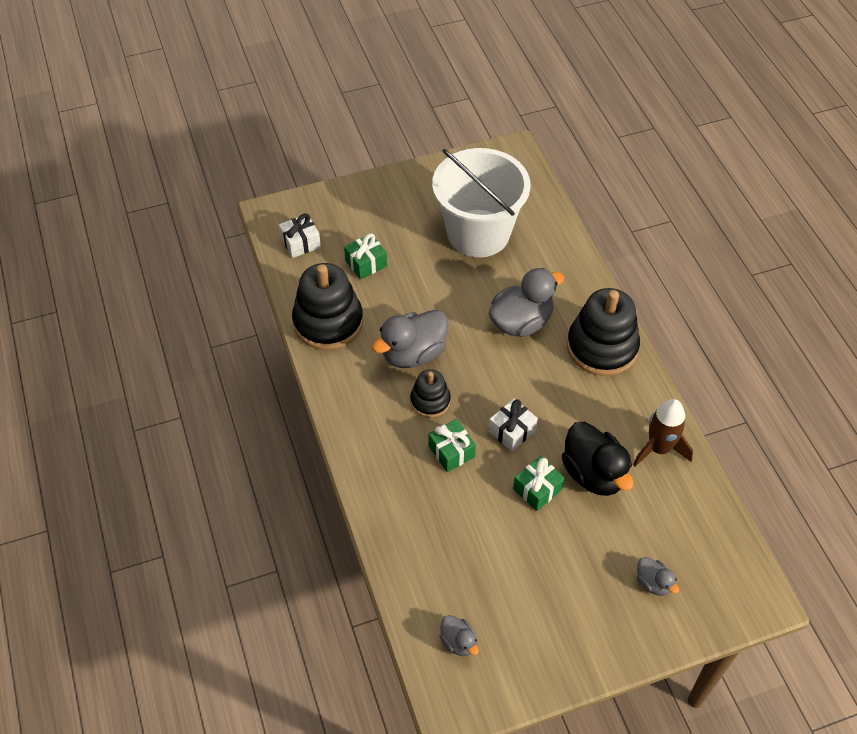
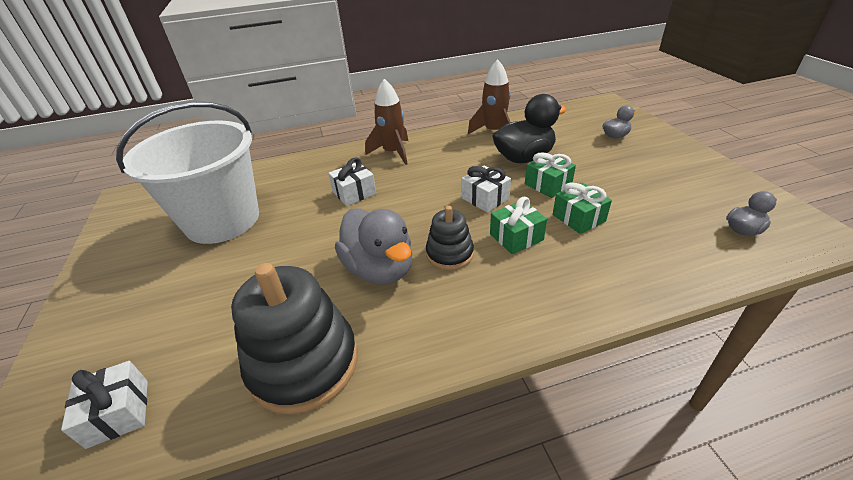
camera: 85 degrees left, 15 degrees down
green gift [344,233,387,279] -> green gift moved to [553,182,612,234]
grey duck [489,268,564,337] -> white gift [328,157,376,206]
black stacking toy [567,288,640,376] -> brown rocket [365,79,408,165]

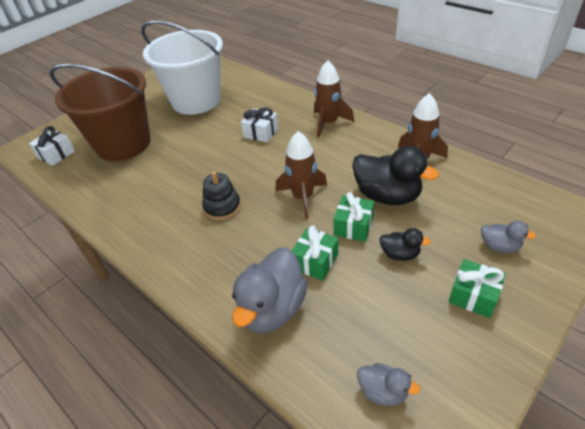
camera: 60 degrees right, 5 degrees up
black stacking toy [231,263,358,414] -> none
grey duck [335,208,412,285] -> grey duck moved to [232,247,308,333]
white gift [462,166,511,213] -> brown rocket [275,131,327,219]
green gift [490,197,547,254] -> green gift moved to [449,259,506,318]
none -> brown bucket [50,64,151,161]
none -> black duck [379,228,431,261]

